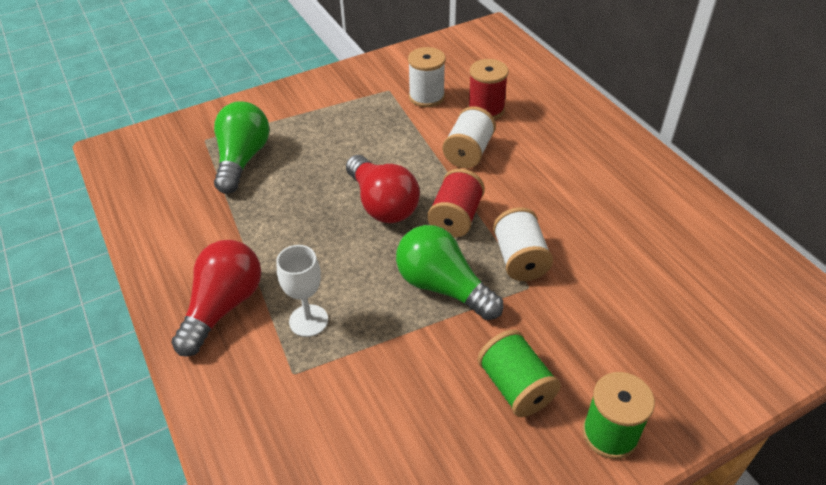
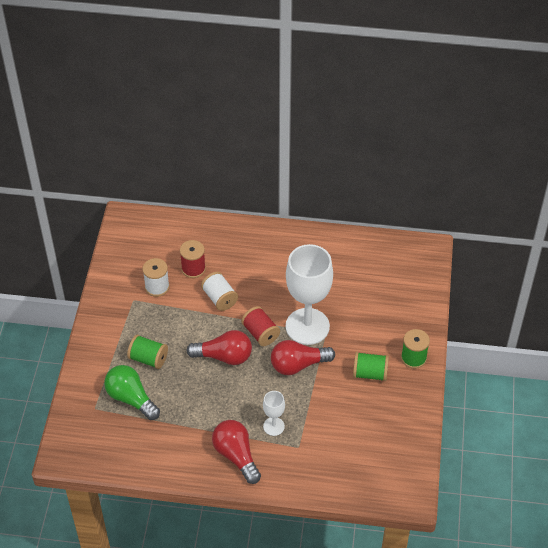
camera: 55 degrees left, 5 degrees up
green light bulb [396,225,503,320] -> red light bulb [271,340,335,375]
white spool [493,207,553,281] -> white goblet [286,244,333,345]
none -> green spool [127,335,168,369]

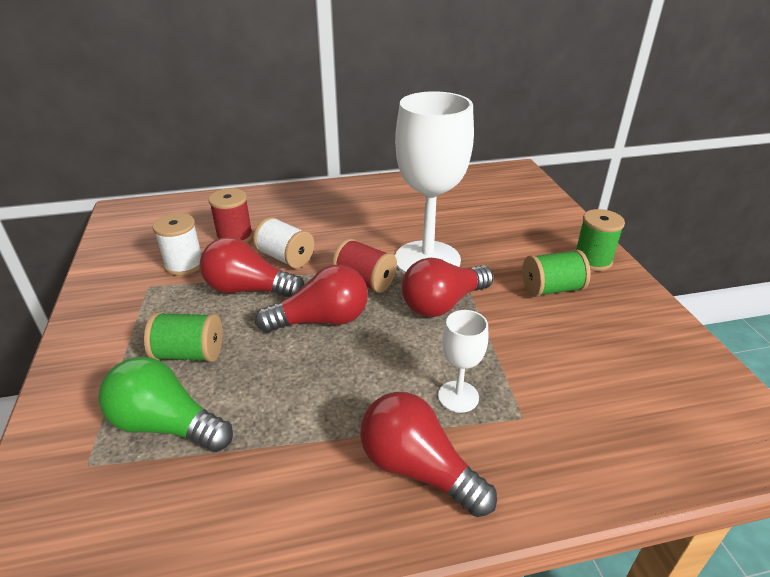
camera: 20 degrees left, 15 degrees down
none -> red light bulb [200,237,305,297]

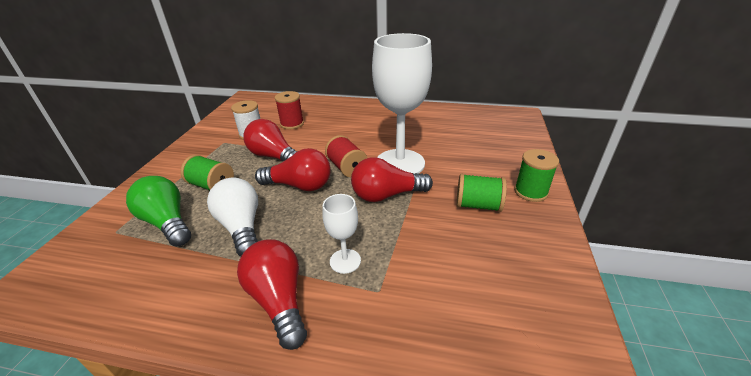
camera: 25 degrees right, 0 degrees up
white spool [253,217,314,268] -> none
none -> white light bulb [207,178,258,257]

